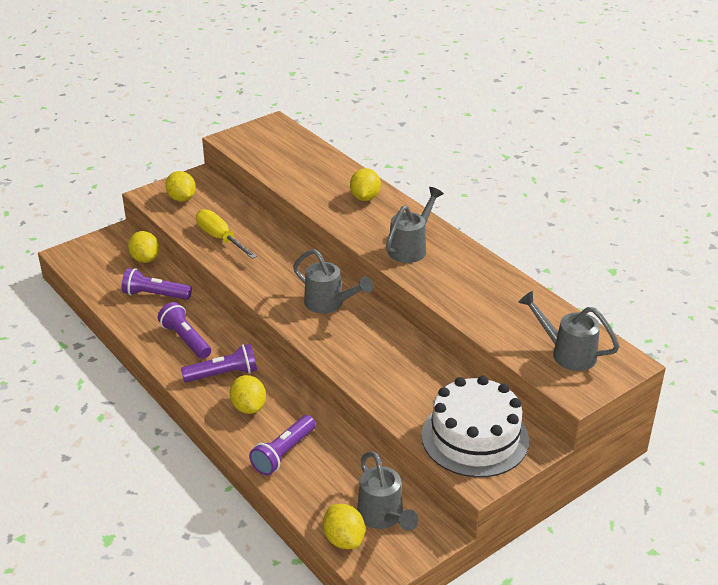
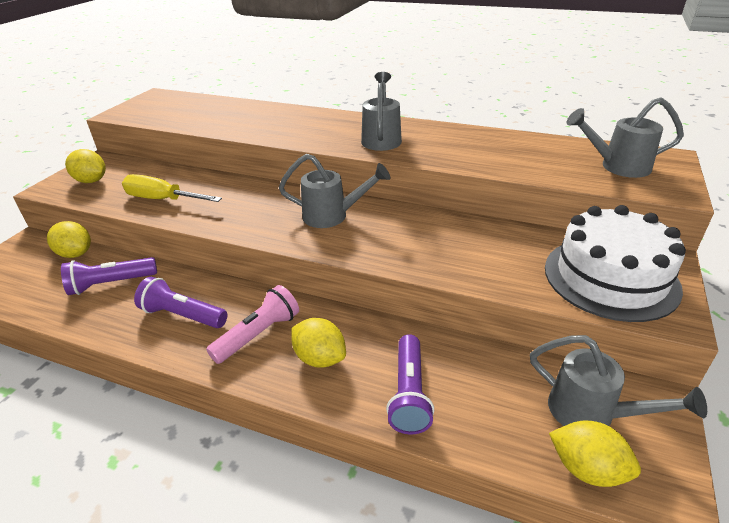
camera: 30 degrees left, 0 degrees up
purple flashlight [181,344,257,383] -> pink flashlight [206,285,299,364]
yellow lemon [350,168,381,201] -> none

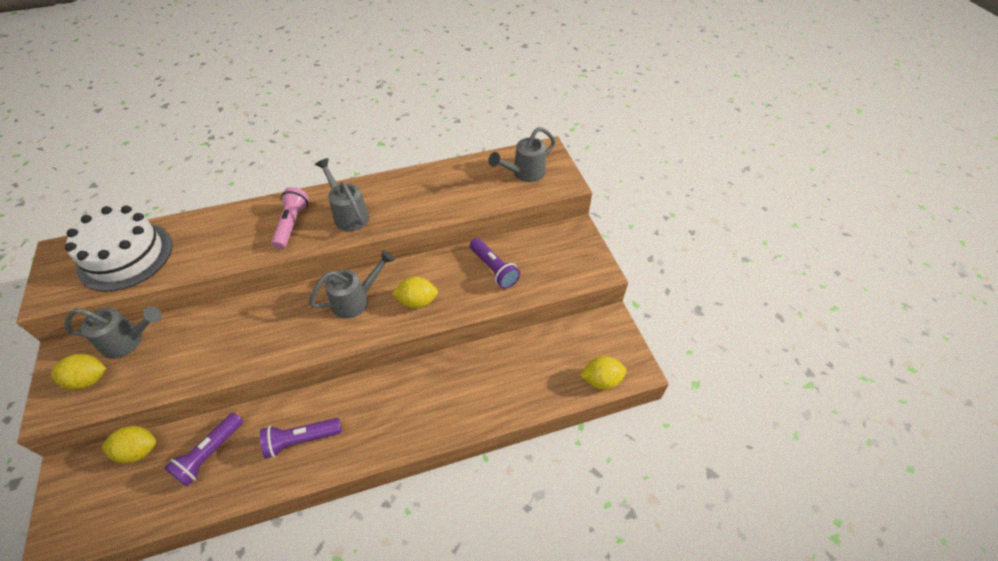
camera: 40 degrees left, 15 degrees up
yellow screwdriver [122,174,222,202] -> none
pink flashlight [206,285,299,364] -> pink flashlight moved to [271,187,309,250]
yellow lemon [291,318,346,368] -> yellow lemon moved to [392,277,438,308]
purple flashlight [386,334,434,434] -> purple flashlight moved to [470,238,520,289]
grey watering can [530,335,707,426] -> grey watering can moved to [64,307,162,359]
white cake [545,205,686,322] -> white cake moved to [65,206,173,292]

